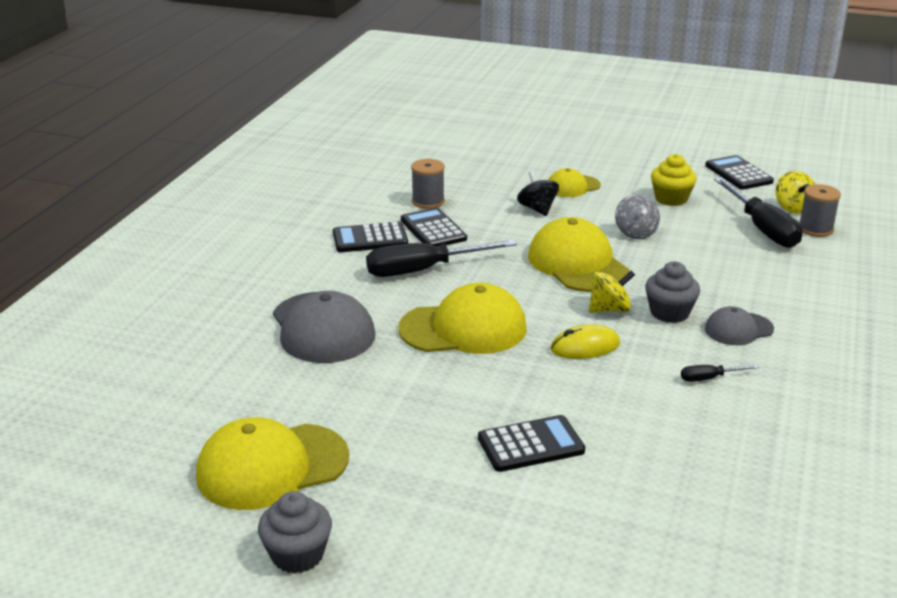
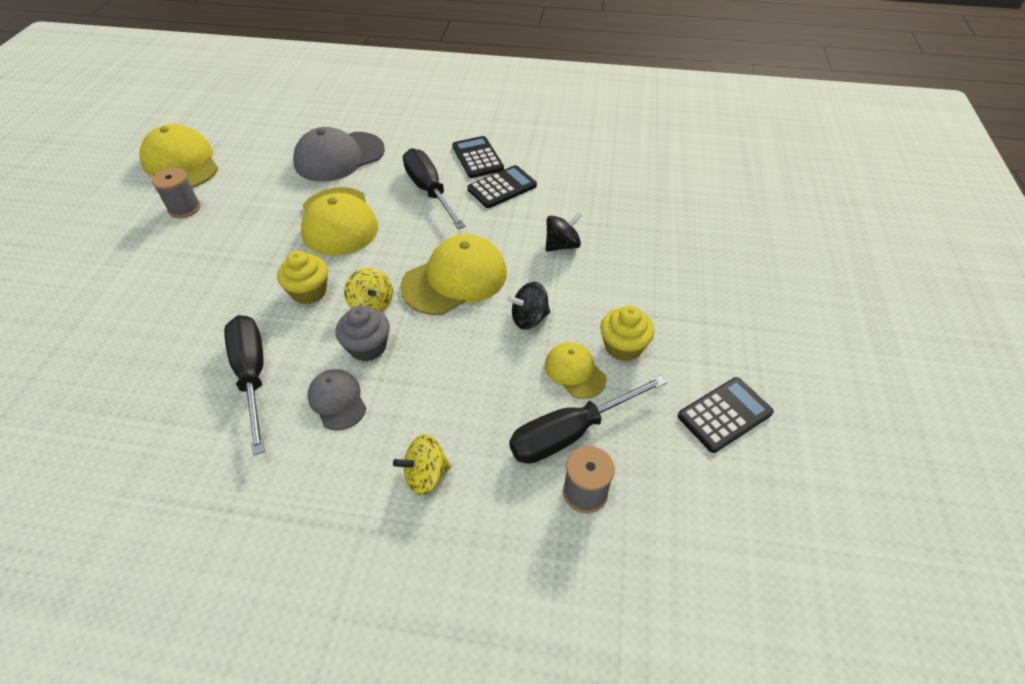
camera: 80 degrees right, 20 degrees up
grey cupcake [258,491,332,573] -> none
grey spool [411,159,445,209] -> grey spool moved to [152,168,201,218]
black calculator [478,415,585,472] -> none
yellow cap [549,168,601,197] -> yellow cap moved to [545,342,607,399]
yellow mouse [550,324,620,359] -> yellow cupcake [277,251,328,304]
grey spinning top [615,194,660,239] -> black spinning top [507,282,550,330]
black screwdriver [681,365,759,382] -> black screwdriver [224,315,265,455], size x2.24
yellow spinning top [776,171,815,214] -> yellow spinning top moved to [393,434,451,495]

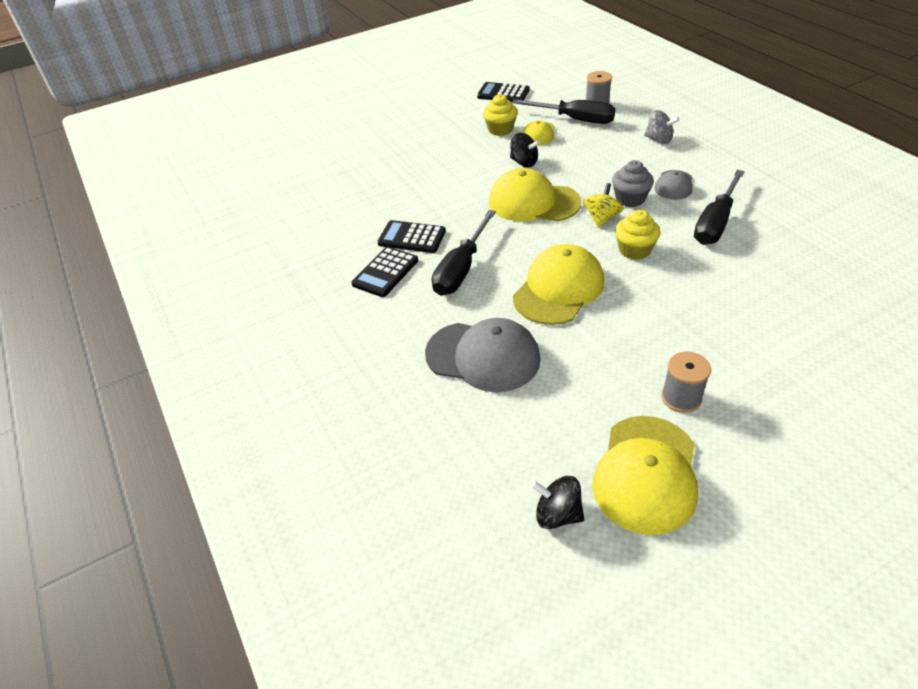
camera: 125 degrees left, 5 degrees down
yellow spinning top [393,434,451,495] -> grey spinning top [644,110,679,144]
black spinning top [546,212,582,252] -> black spinning top moved to [531,476,584,529]

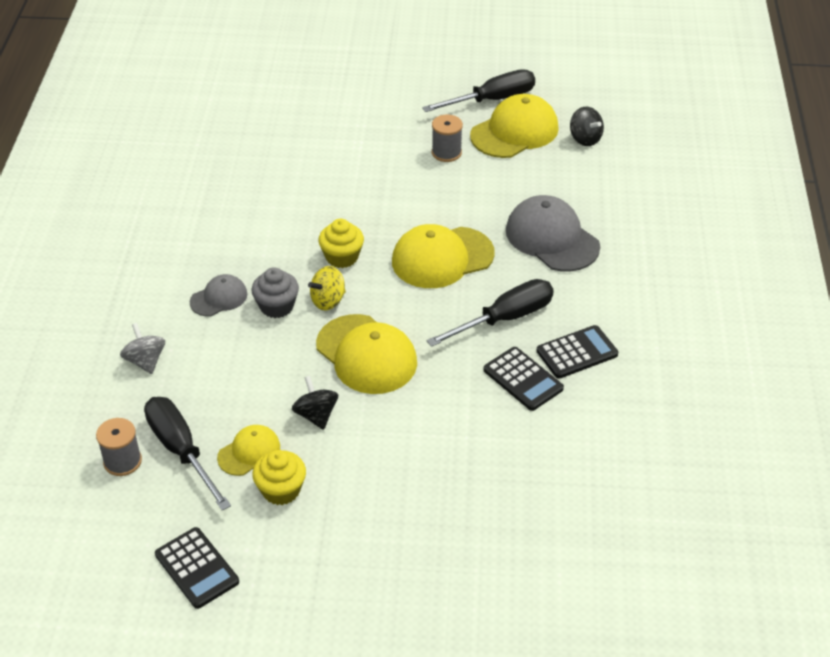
camera: 150 degrees left, 0 degrees up
black screwdriver [694,170,745,245] -> black screwdriver moved to [422,69,535,112]

